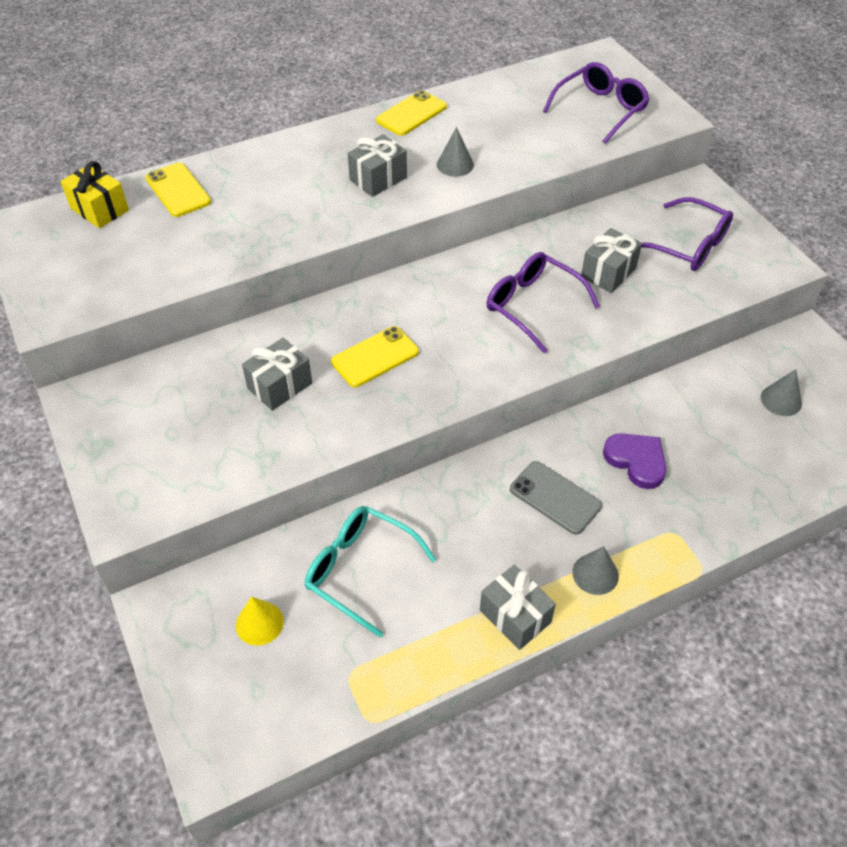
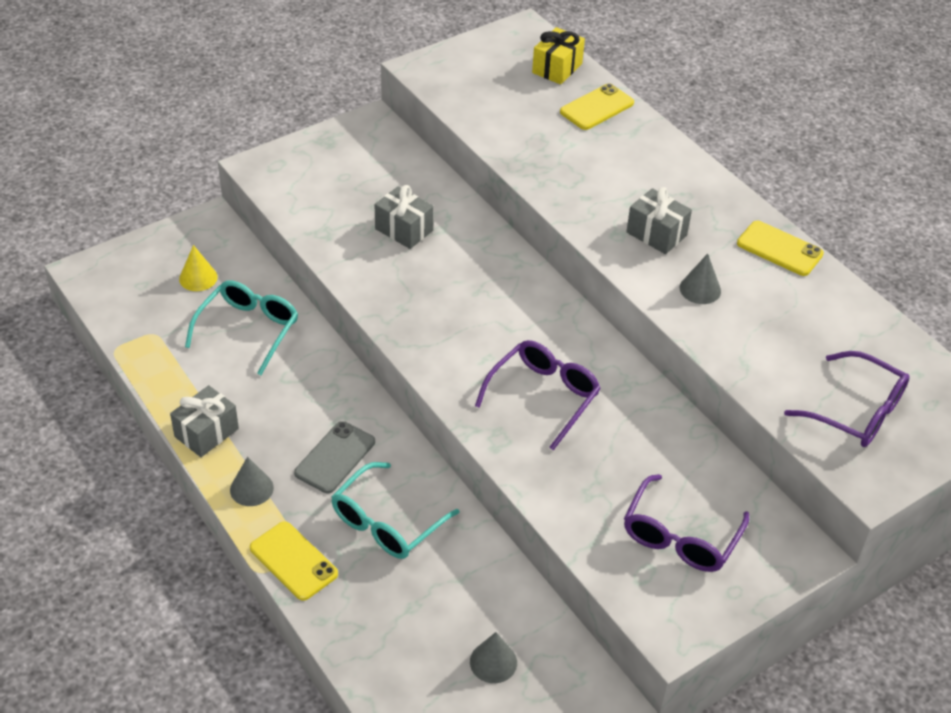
camera: 80 degrees right, 5 degrees down
yellow phone [331,326,419,387] -> yellow phone moved to [250,521,338,601]
grey gift [581,228,642,293] -> none
purple heart [603,433,666,489] -> turquoise glasses [331,462,459,559]

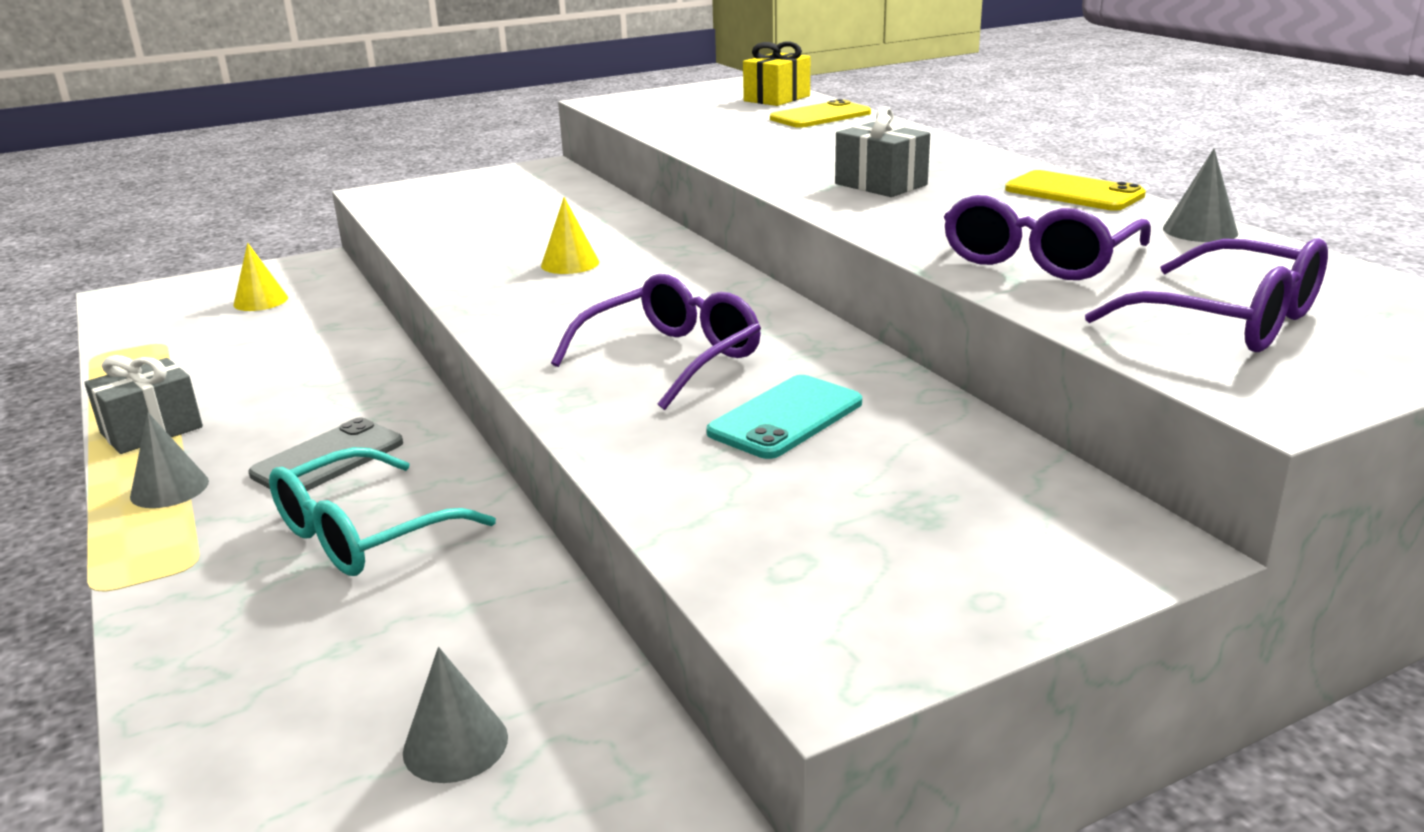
camera: 10 degrees right, 20 degrees down
turquoise glasses [185,280,298,375] -> none
yellow phone [250,521,338,601] -> none
grey gift [375,185,434,249] -> none
purple glasses [624,474,749,572] -> purple glasses moved to [944,195,1151,280]
grey cone [680,253,721,304] -> grey cone moved to [1163,149,1238,242]
none -> yellow cone [541,197,599,274]
none -> turquoise phone [706,375,862,459]

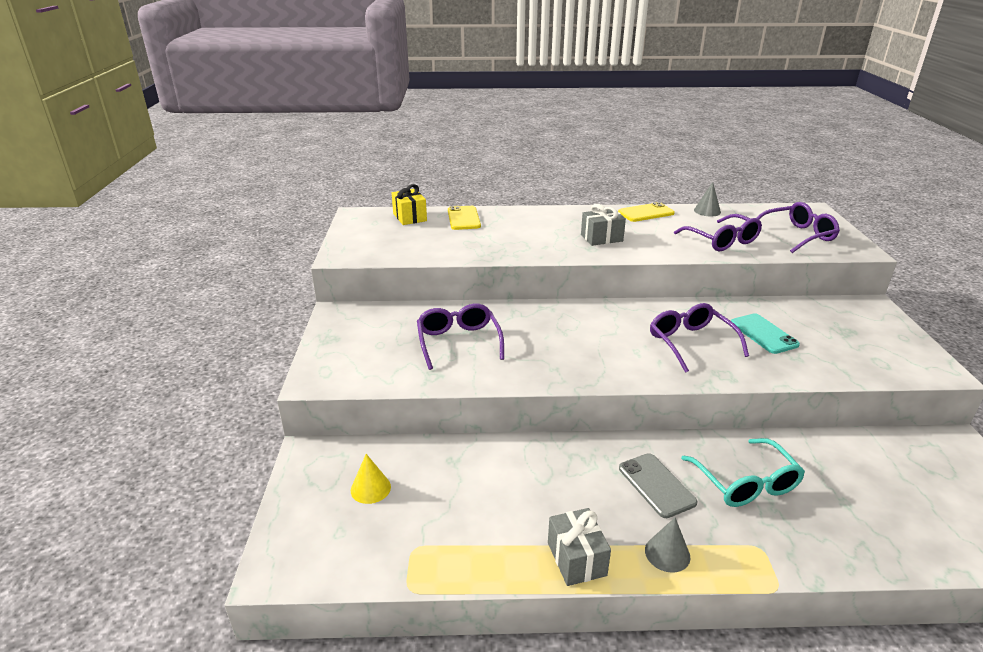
camera: 65 degrees left, 5 degrees up
grey cone [403,647,508,783] -> none
yellow cone [541,197,599,274] -> none
none -> purple glasses [417,303,504,370]

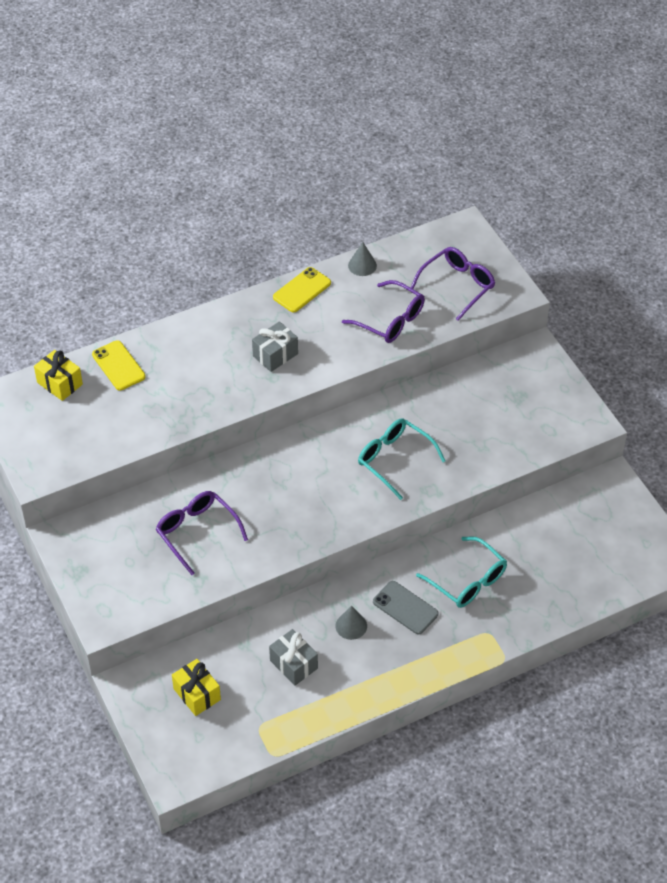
camera: 25 degrees left, 20 degrees up
yellow cone [351,454,391,504] -> yellow gift [172,659,221,716]
grey gift [548,508,611,586] -> grey gift moved to [269,629,318,686]
grey cone [645,517,690,573] -> grey cone moved to [335,606,367,640]
purple glasses [650,303,749,373] -> turquoise glasses [358,418,445,500]
turquoise phone [731,313,800,354] -> none

